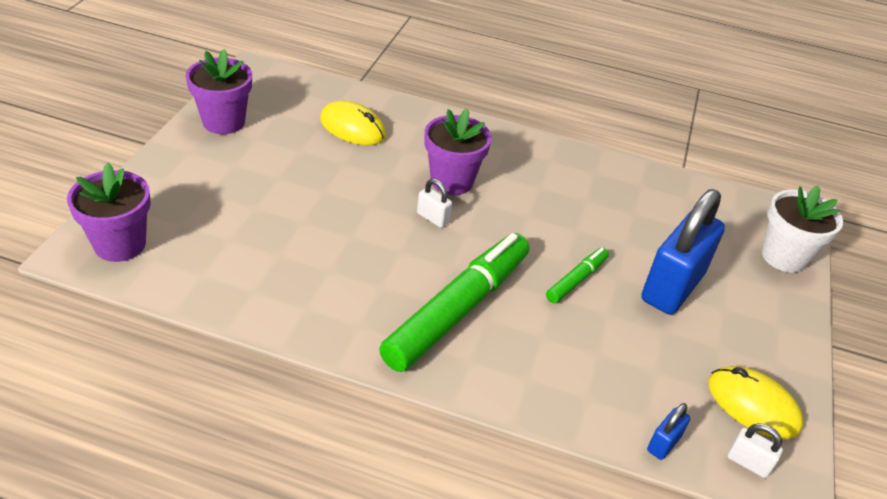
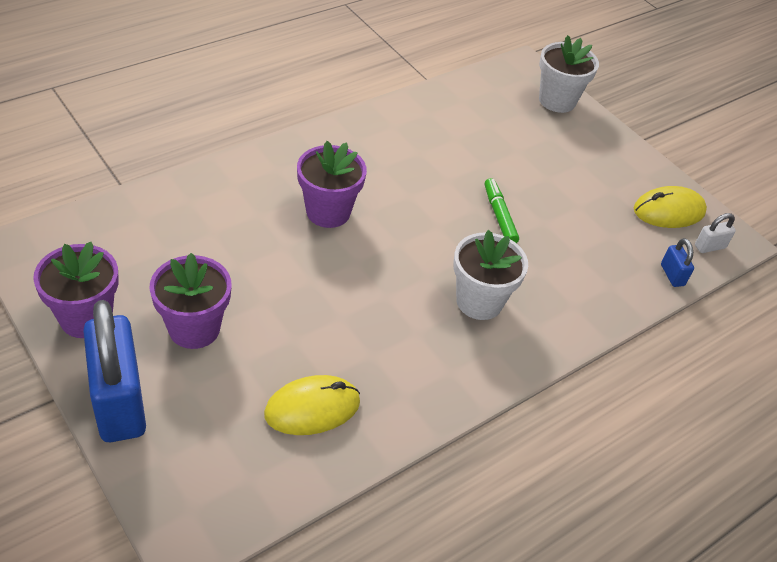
camera: 55 degrees left, 5 degrees up
purple flower pot [67,163,151,262] -> purple flower pot moved to [150,253,231,349]
yellow mouse [320,100,386,145] -> yellow mouse moved to [264,375,360,435]
green marker [379,233,529,372] -> white flower pot [453,230,528,320]
white padlock [417,179,452,228] -> none
blue padlock [642,189,725,315] -> blue padlock moved to [83,300,146,442]

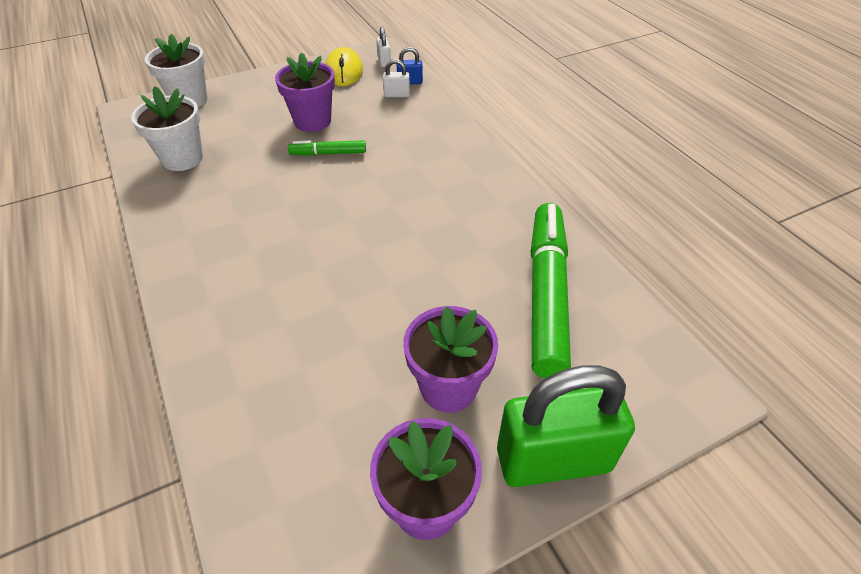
camera: 75 degrees left, 0 degrees up
blue padlock [83,300,146,442] -> green padlock [497,365,635,487]
yellow mouse [264,375,360,435] -> green marker [531,203,571,378]
purple flower pot [297,141,367,228] -> purple flower pot moved to [275,52,335,132]
white flower pot [453,230,528,320] -> white flower pot moved to [131,86,203,171]
none -> white padlock [383,59,410,97]

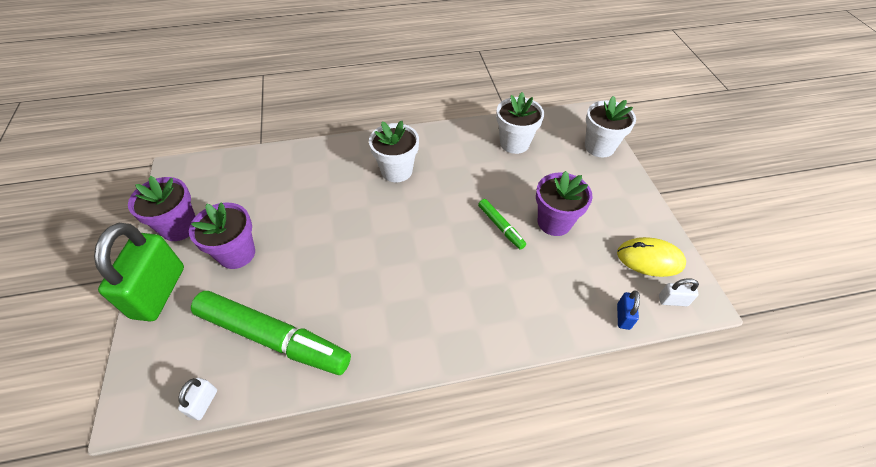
camera: 105 degrees right, 5 degrees up
green marker [288,140,366,156] -> green marker turned 135 degrees clockwise [478,199,526,250]
white padlock [383,59,410,97] -> white padlock moved to [178,378,217,420]
none -> white flower pot [369,121,419,182]

